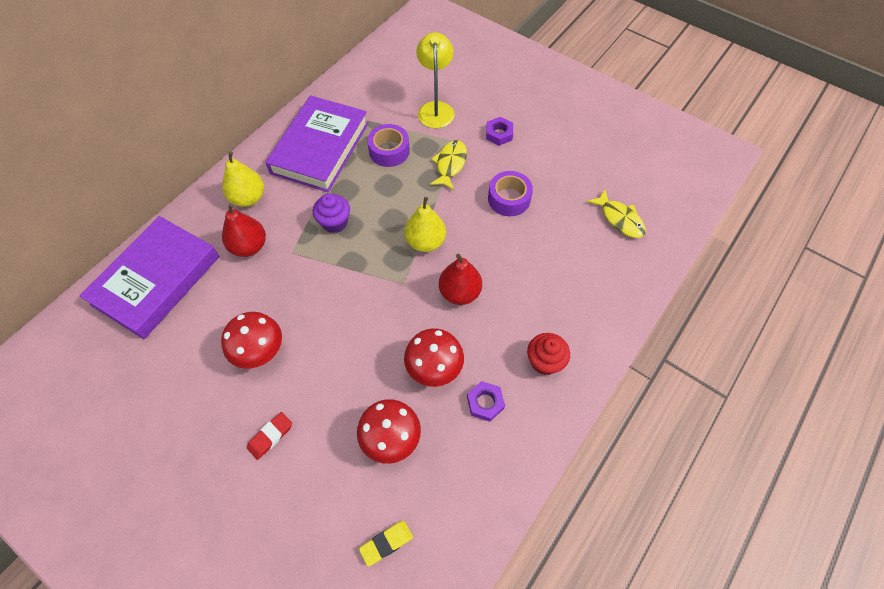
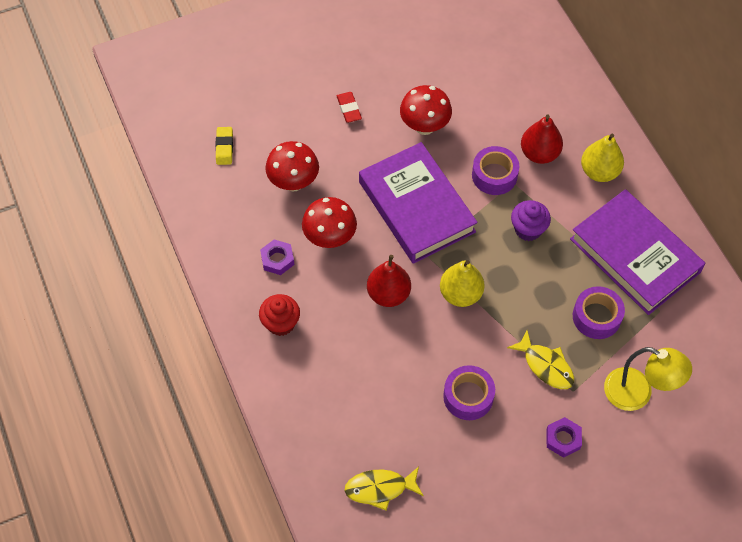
camera: 120 degrees right, 0 degrees up
purple book [79,216,219,339] -> purple book moved to [359,142,478,264]
none -> purple tape [472,146,519,195]

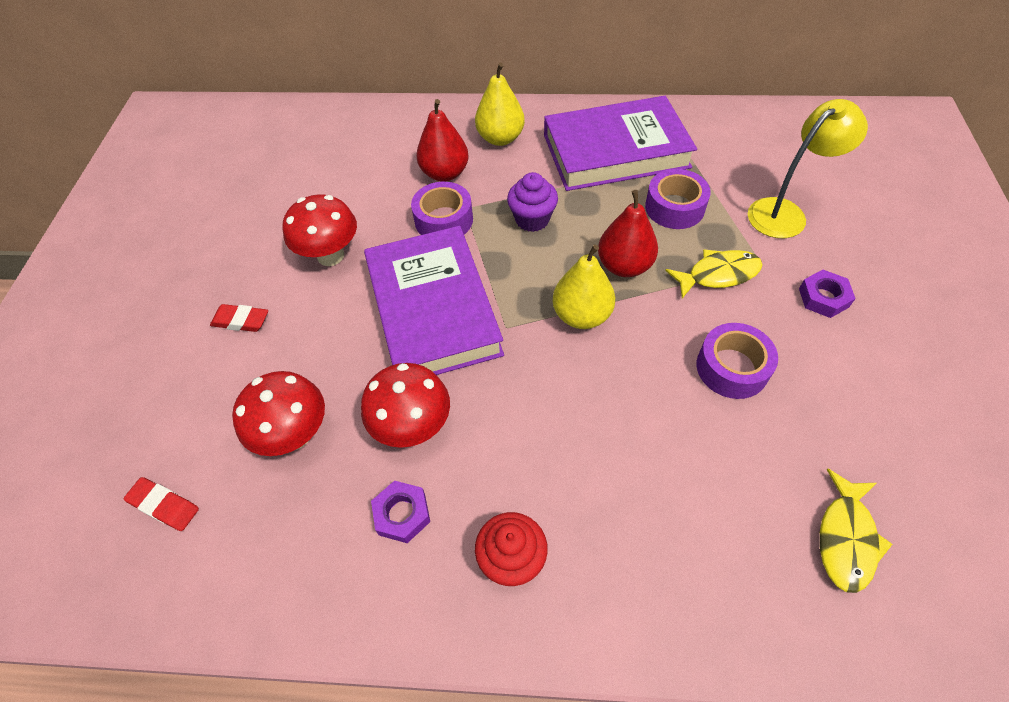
camera: 60 degrees left, 5 degrees down
yellow eraser [215,127,233,165] -> red eraser [124,477,199,531]
purple book [359,142,478,264] -> purple book turned 75 degrees clockwise [364,226,504,375]
red pear [367,255,411,307] -> red pear moved to [598,190,658,277]

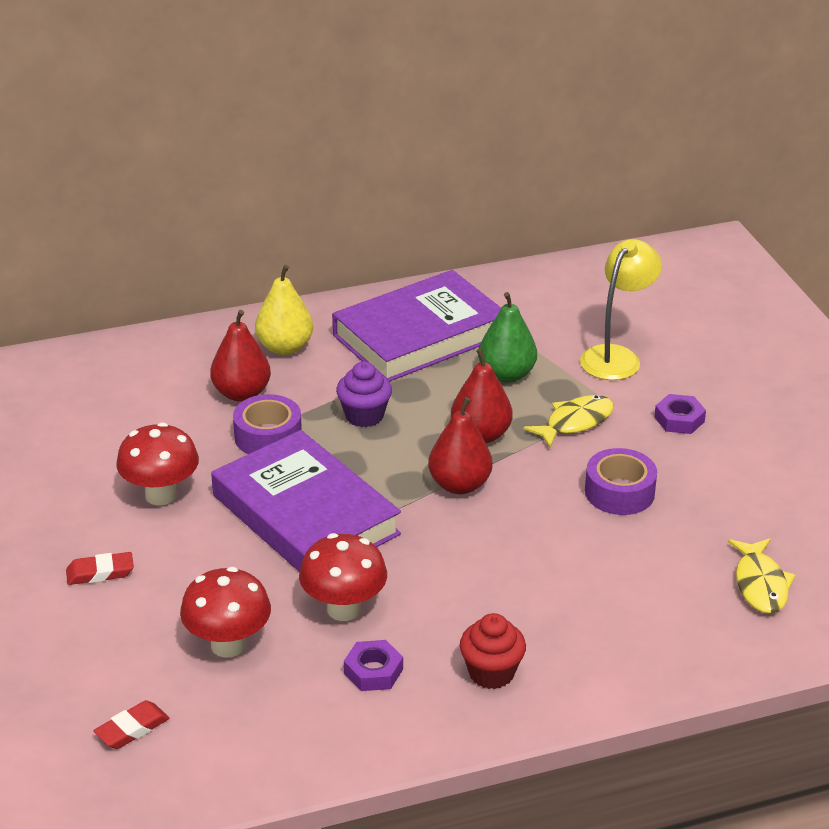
camera: 25 degrees left, 20 degrees down
red eraser [124,477,199,531] -> red eraser turned 45 degrees counterclockwise [93,700,169,749]
yellow pear [552,245,615,329] -> red pear [428,397,492,494]
purple tape [645,169,711,229] -> green pear [478,292,537,383]

